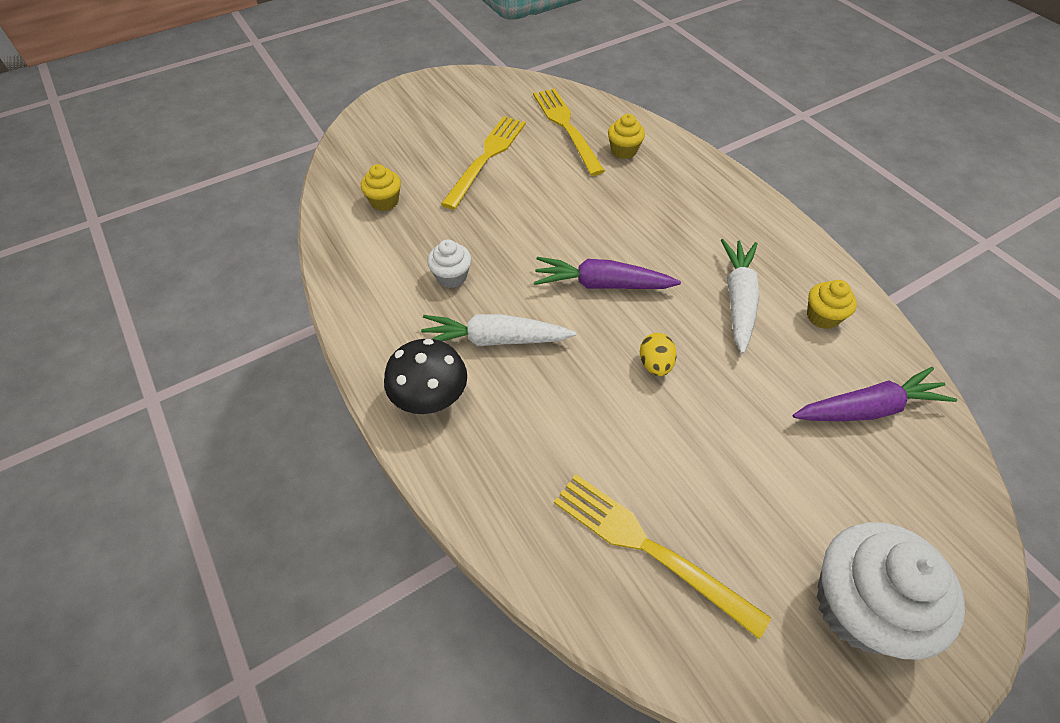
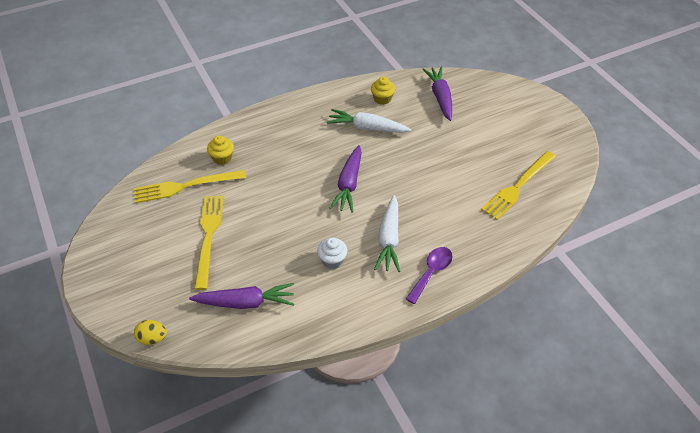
camera: 85 degrees left, 5 degrees down
yellow cupcake [361,164,401,211] -> purple carrot [189,283,294,309]
black mushroom [384,339,467,414] -> purple spoon [406,247,453,304]
yellow fork [441,116,526,210] -> yellow fork turned 60 degrees clockwise [194,196,224,290]
yellow egg [640,333,677,376] -> yellow egg moved to [134,320,167,345]
white cupcake [816,522,965,660] -> none

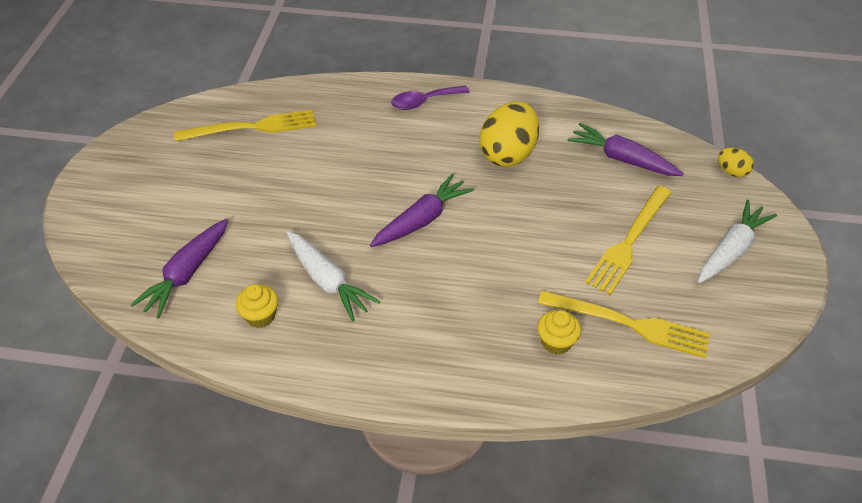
camera: 145 degrees left, 0 degrees up
white cupcake [317,238,348,269] -> yellow egg [480,101,539,167]
white carrot [374,195,400,272] -> white carrot moved to [698,200,777,283]

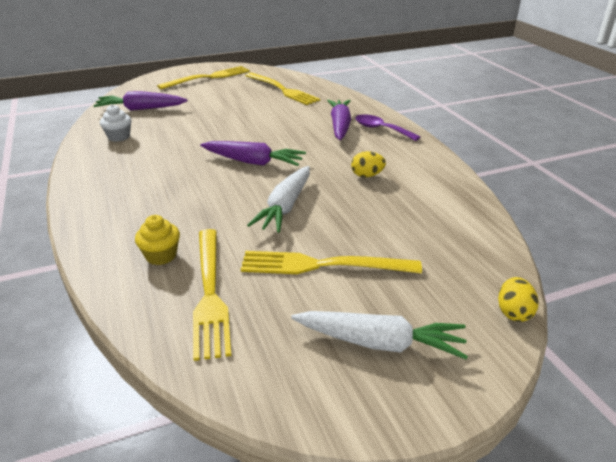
camera: 60 degrees right, 15 degrees down
yellow cupcake [235,284,278,328] -> white cupcake [100,105,131,142]
white carrot [287,231,380,322] -> white carrot moved to [247,166,310,233]
yellow egg [480,101,539,167] -> yellow egg [351,151,386,178], size x0.48
purple carrot [568,123,683,176] -> purple carrot moved to [327,100,351,140]
none -> yellow fork [157,66,250,90]

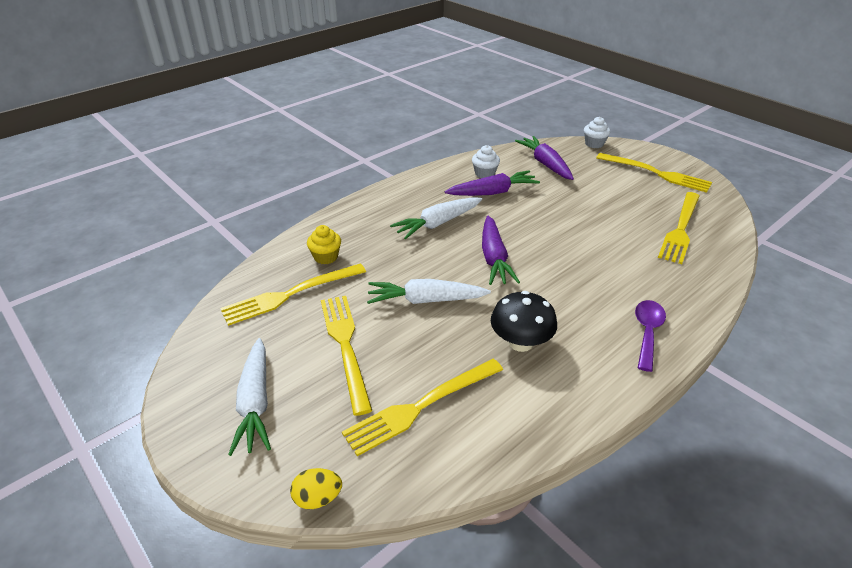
camera: 70 degrees right, 5 degrees up
purple carrot [327,100,351,140] -> purple carrot moved to [445,170,540,196]
yellow egg [351,151,386,178] -> black mushroom [491,291,557,352]
none -> yellow fork [342,359,503,456]
none -> white carrot [390,197,482,239]
none -> white cupcake [584,117,610,148]

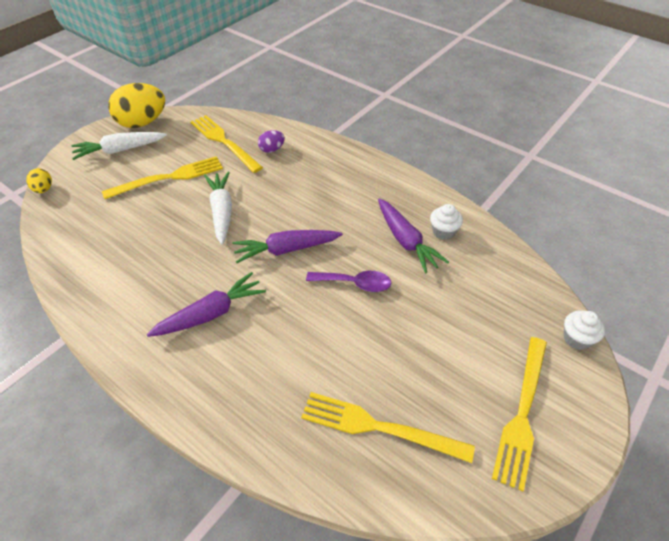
camera: 80 degrees right, 10 degrees up
yellow cupcake [307,225,341,264] -> purple egg [258,130,285,153]
yellow fork [342,359,503,456] -> none
white carrot [390,197,482,239] -> none
black mushroom [491,291,557,352] -> none
purple carrot [515,136,574,180] -> purple carrot moved to [147,272,266,337]
purple spoon [635,300,666,372] -> purple spoon moved to [306,271,392,292]
none -> yellow egg [108,83,165,128]

